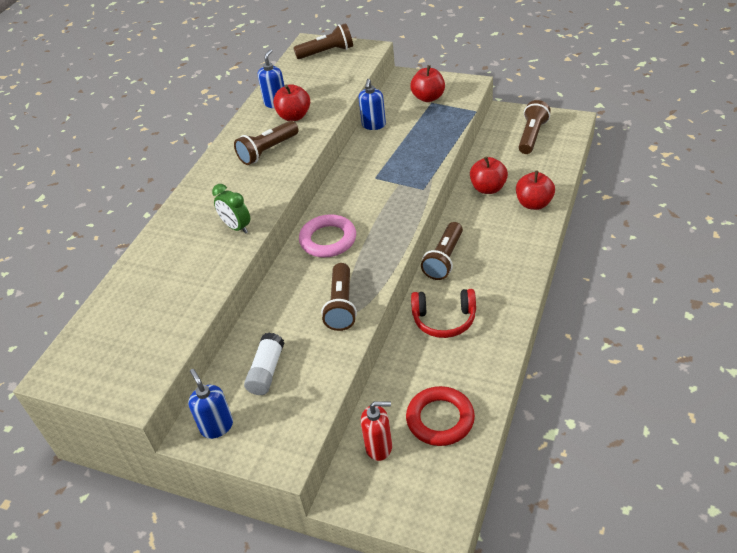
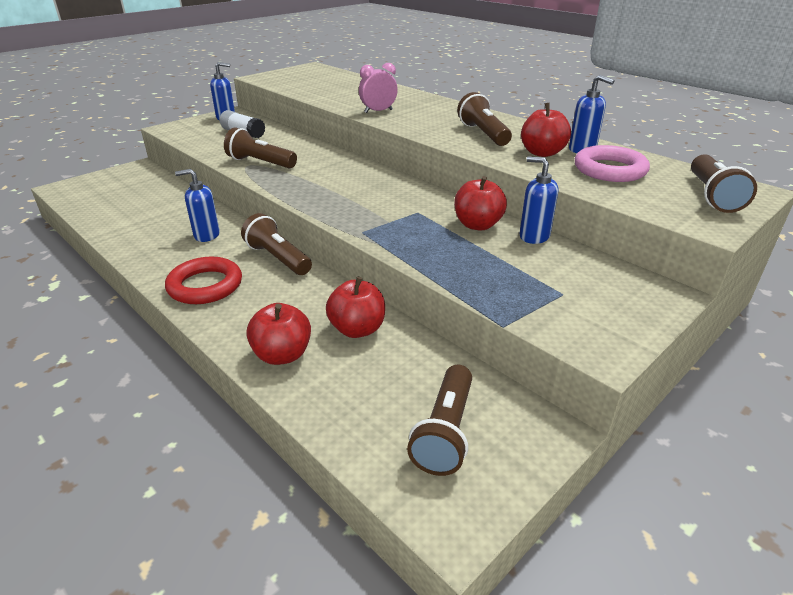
camera: 110 degrees right, 10 degrees down
green clock [212,184,250,234] -> pink clock [359,63,398,113]
pink ring [299,214,356,257] -> pink ring moved to [575,145,650,182]
red soap dispenser [361,401,392,461] -> none
red ring [406,386,475,446] -> red ring moved to [165,257,242,304]
red apple [410,65,445,102] -> red apple moved to [454,176,507,231]
red headphones [411,289,476,338] -> blue soap dispenser [175,169,220,242]
brown flashlight [518,100,551,154] -> brown flashlight turned 60 degrees clockwise [407,365,472,476]

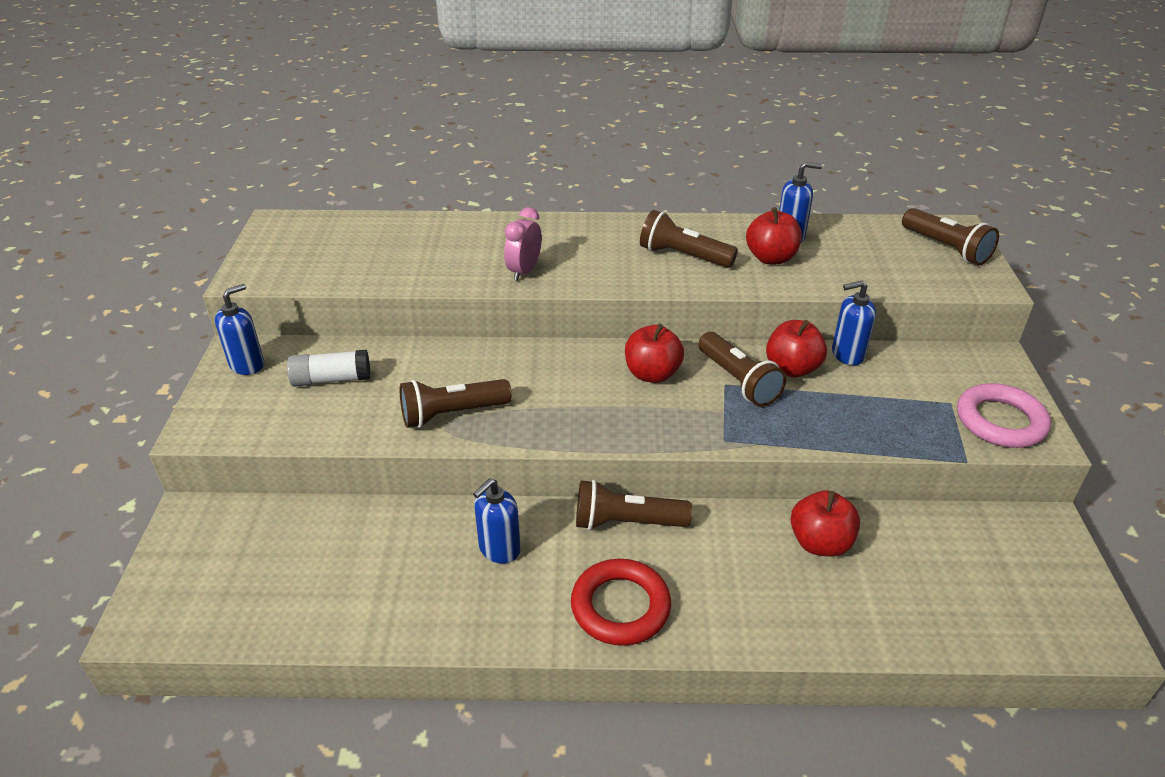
camera: 45 degrees left, 5 degrees up
red apple [246,303,311,365] -> red apple moved to [625,324,684,383]
brown flashlight [407,365,472,476] -> brown flashlight moved to [699,332,786,407]
pink ring [575,145,650,182] -> pink ring moved to [957,383,1051,448]

